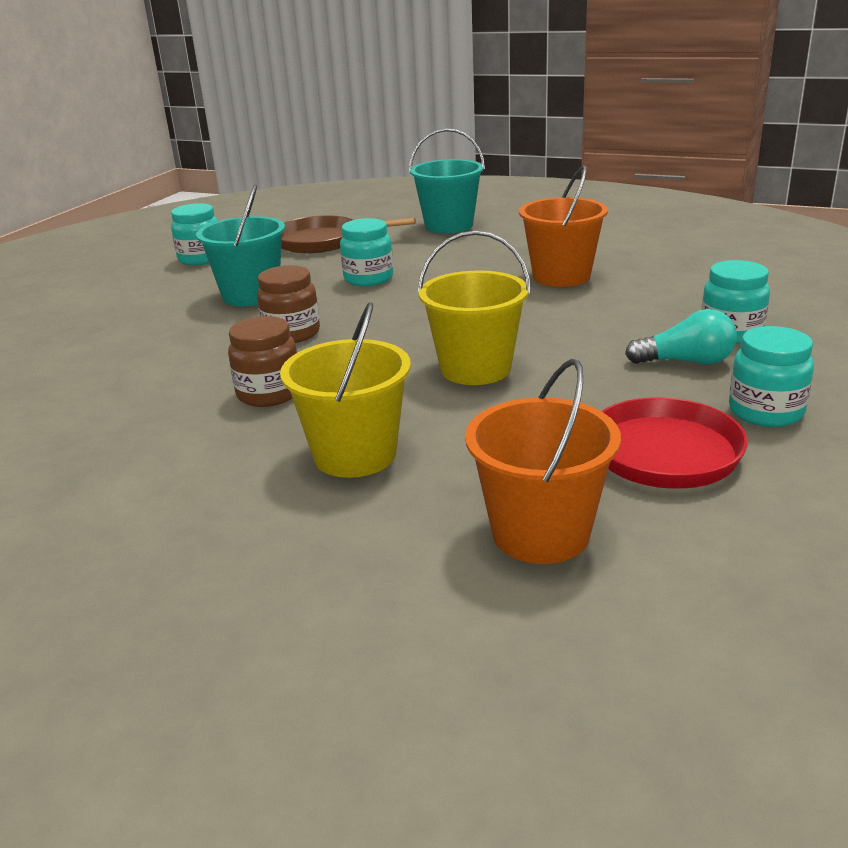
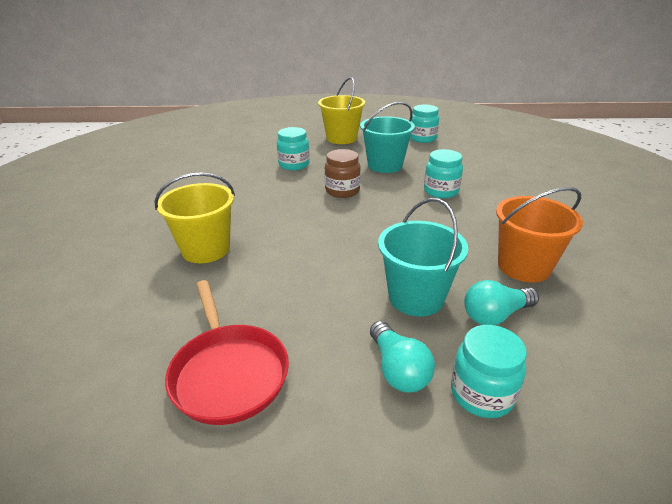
camera: 65 degrees right, 5 degrees up
brown jar [228,316,297,407] -> none
brown pan [281,215,416,254] -> none
turquoise bucket [409,128,485,233] -> turquoise bucket moved to [378,198,468,317]
yellow bucket [418,231,531,385] -> yellow bucket moved to [318,77,365,144]
orange bucket [465,359,621,564] -> none
turquoise jar [729,326,814,427] -> turquoise jar moved to [277,127,310,170]
none -> turquoise light bulb [464,280,539,325]

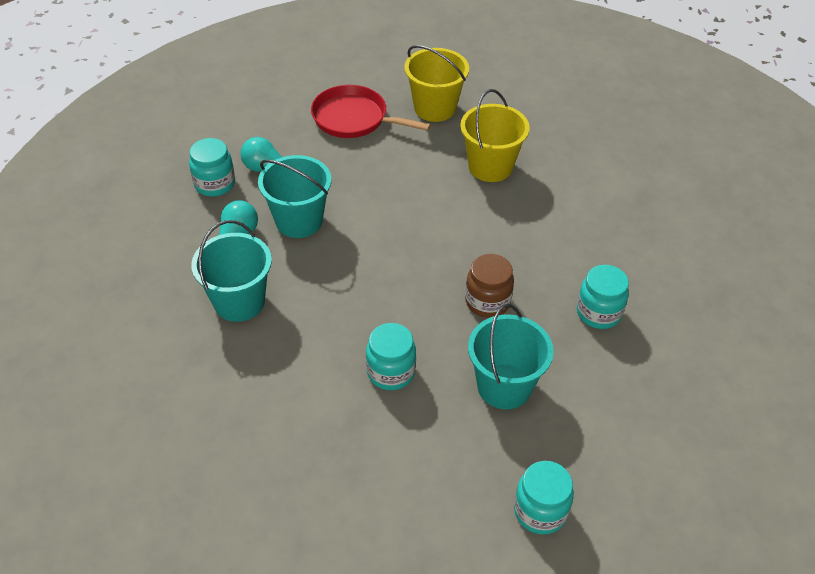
camera: 135 degrees right, 15 degrees up
yellow bucket [318,77,365,144] -> yellow bucket moved to [404,45,469,122]
orange bucket [496,187,583,282] -> turquoise bucket [191,220,272,322]

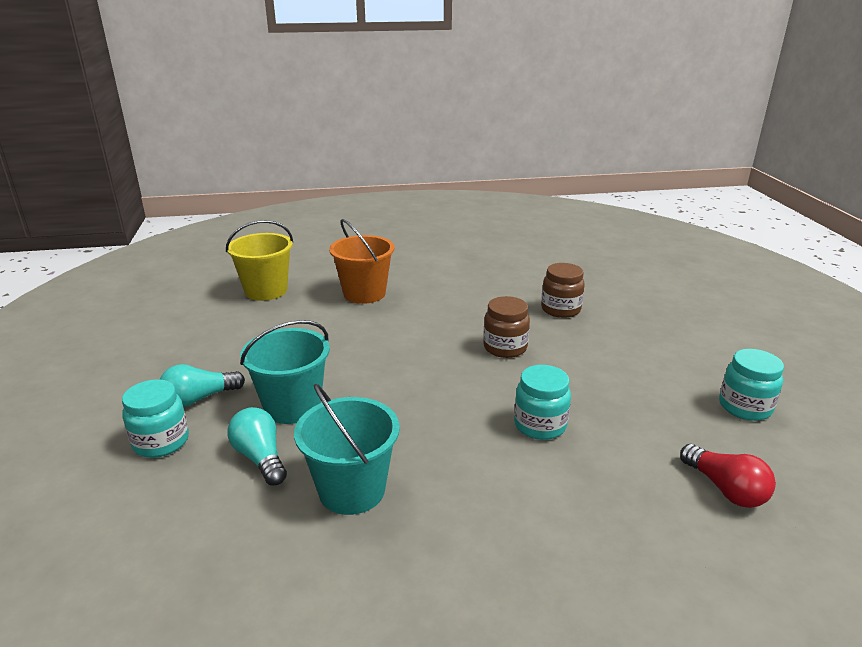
camera: 55 degrees left, 20 degrees down
red pan [311,85,431,138] -> none
yellow bucket [460,89,530,182] -> orange bucket [329,219,394,304]
turquoise bucket [468,304,554,409] -> none
turquoise jar [577,265,629,329] -> brown jar [541,263,585,318]
none -> red light bulb [680,444,776,508]

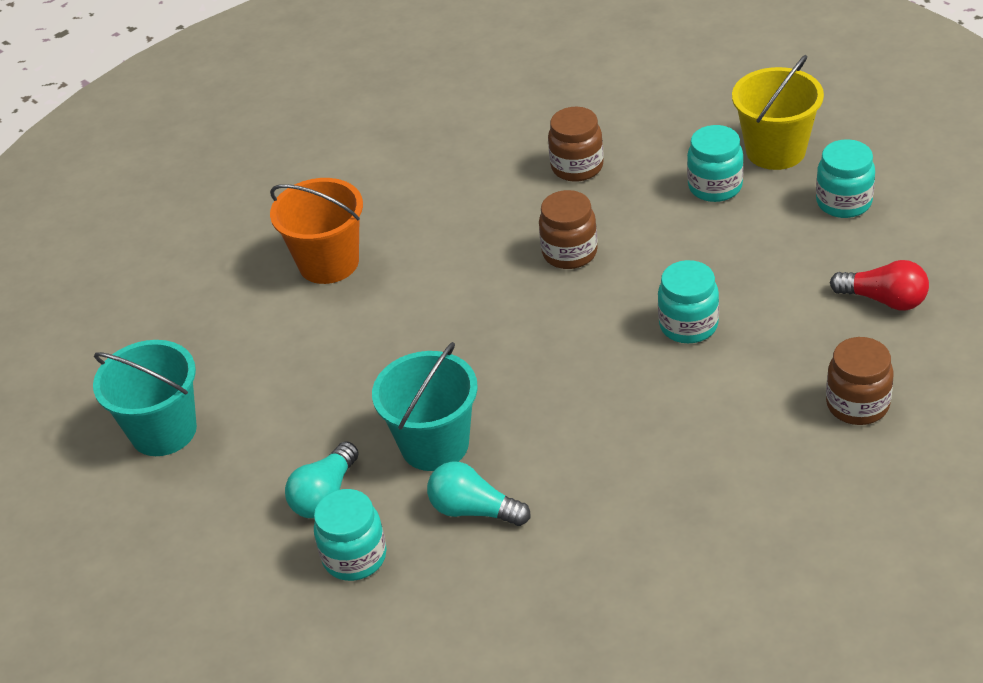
camera: 30 degrees left, 15 degrees up
yellow bucket [226,220,293,301] -> yellow bucket moved to [732,55,824,170]
turquoise bucket [294,384,400,515] -> turquoise bucket moved to [93,340,197,456]
none -> turquoise jar [687,125,744,202]
none -> brown jar [826,337,894,425]

